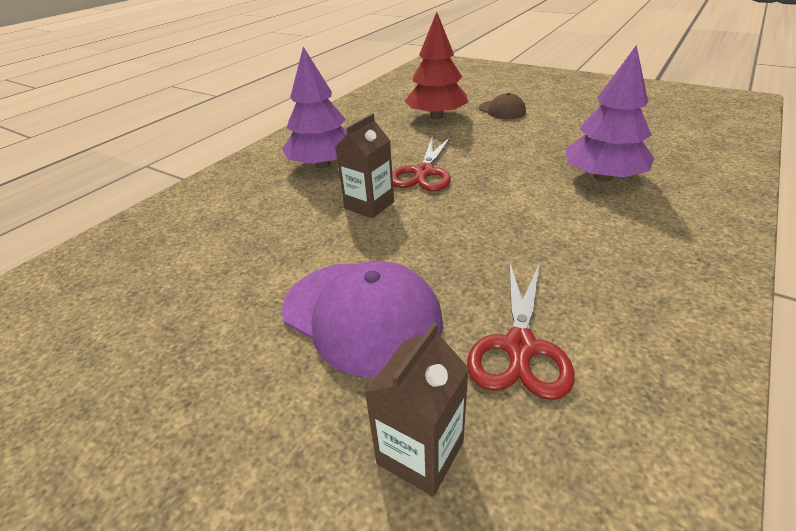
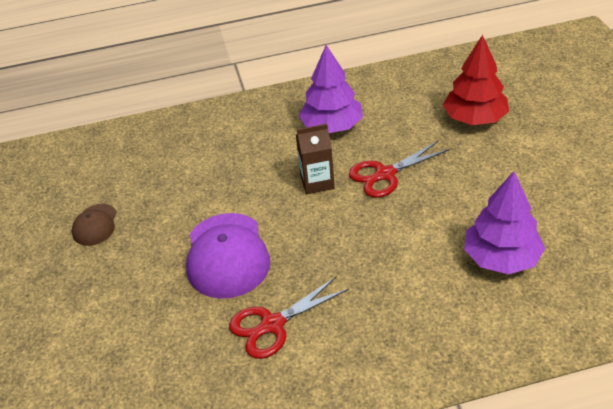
camera: 45 degrees right, 5 degrees up
brown carton [364,322,469,497] -> none
brown cap [479,93,526,119] -> brown cap moved to [72,204,117,246]

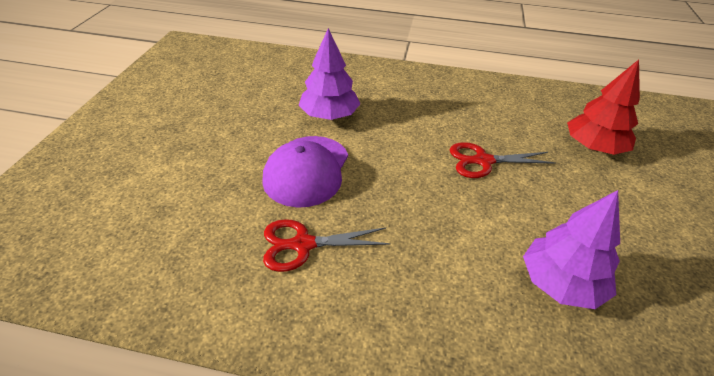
camera: 20 degrees right, 0 degrees up
brown cap [72,204,117,246] -> none
brown carton [296,124,335,194] -> none
purple tree [299,45,363,133] -> purple tree moved to [298,28,360,120]

